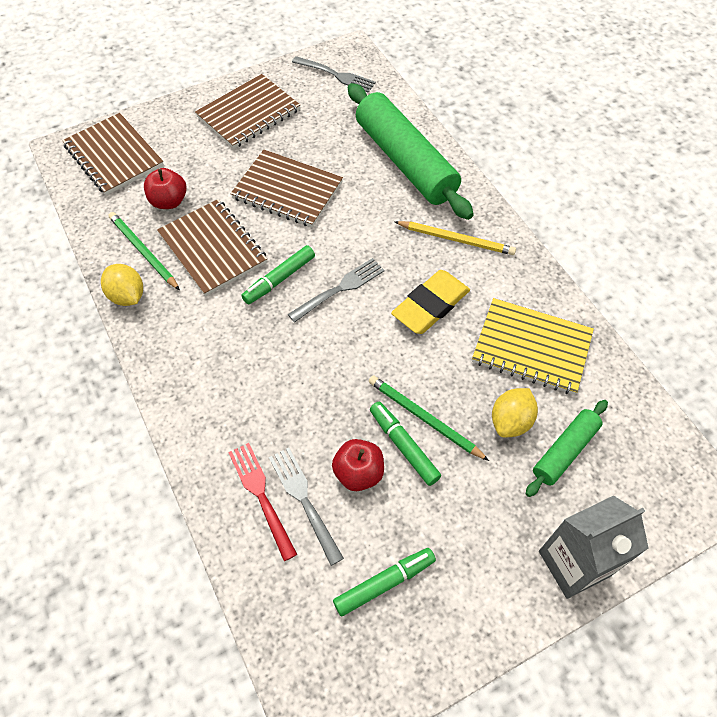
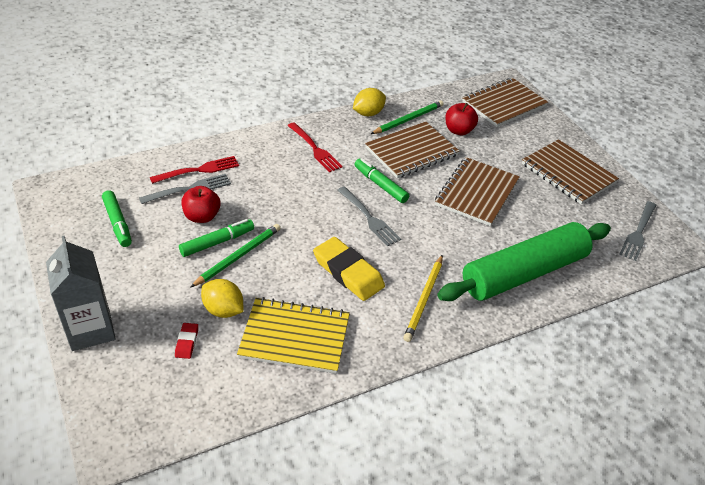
camera: 90 degrees right, 15 degrees down
yellow notebook [472,298,594,395] -> yellow notebook turned 75 degrees clockwise [237,297,350,374]
green rolling pin [526,400,608,497] -> red eraser [175,323,198,359]
none -> red fork [288,122,343,172]

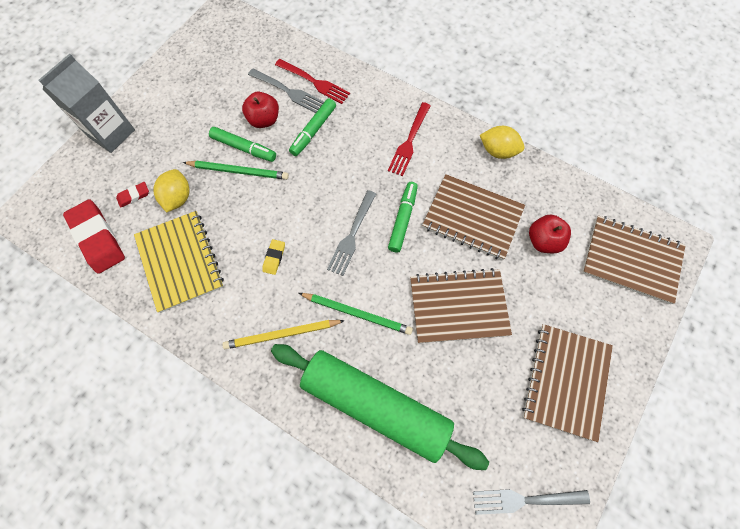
camera: 60 degrees right, 25 degrees up
green marker [102,190,132,247] -> green marker moved to [289,98,336,156]
yellow eraser [313,237,385,301] -> yellow eraser [262,239,285,275], size x0.46
green pencil [371,100,444,134] -> green pencil moved to [299,293,413,335]
none -> red eraser [63,199,125,274]

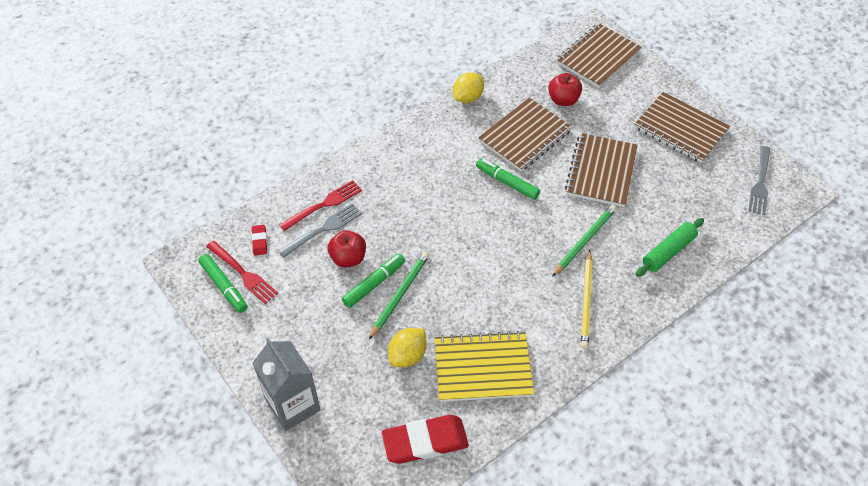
camera: 70 degrees left, 15 degrees down
red eraser [116,182,149,208] -> red eraser moved to [252,225,267,255]
yellow lemon [153,169,190,212] -> yellow lemon turned 75 degrees counterclockwise [388,328,427,367]
yellow eraser [262,239,285,275] -> none
green rolling pin [271,344,489,470] -> green rolling pin [636,218,704,277], size x0.51
green marker [289,98,336,156] -> green marker moved to [198,254,248,313]
grey fork [327,190,376,276] -> none
red fork [388,102,431,176] -> red fork moved to [206,241,278,304]

